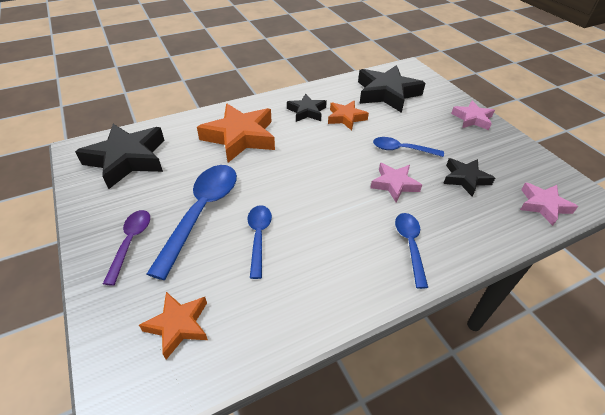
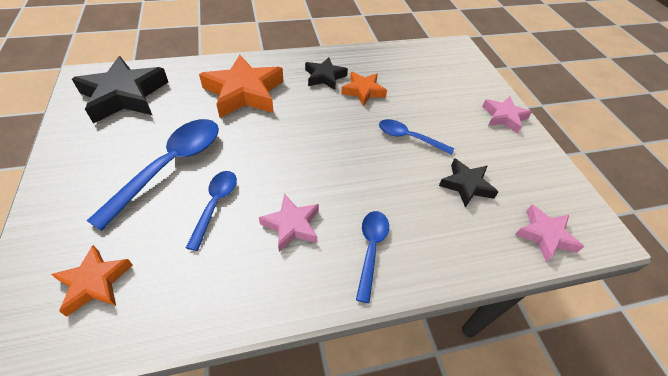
camera: 10 degrees right, 5 degrees up
purple spoon [103,210,150,286] -> none
black star [358,65,426,113] -> none
pink star [370,163,422,202] -> pink star moved to [259,194,319,252]

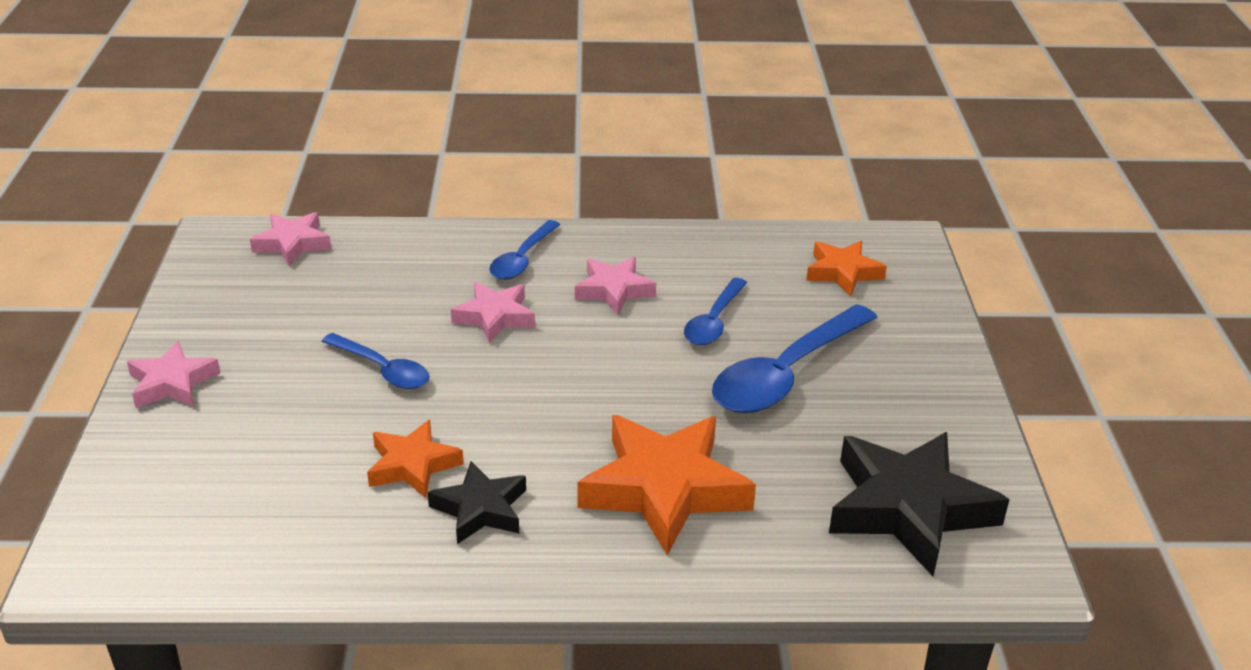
camera: 165 degrees left, 15 degrees down
black star [439,158,498,208] -> none
none -> pink star [451,282,535,343]

